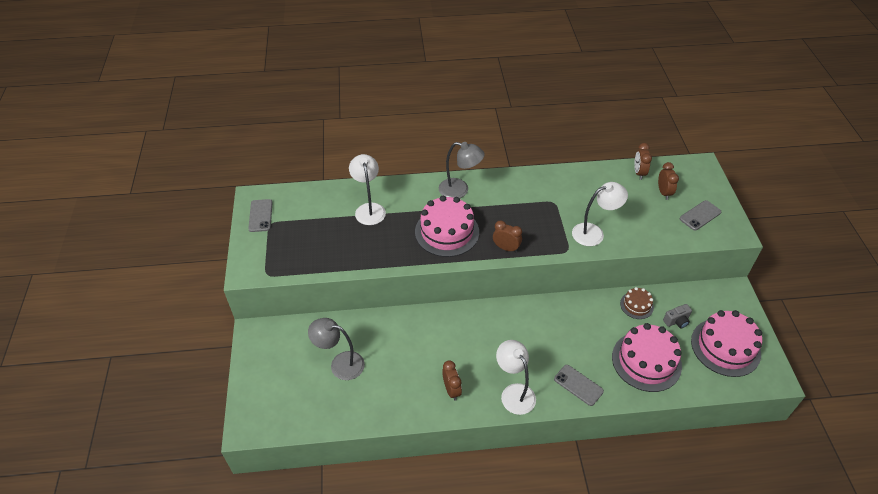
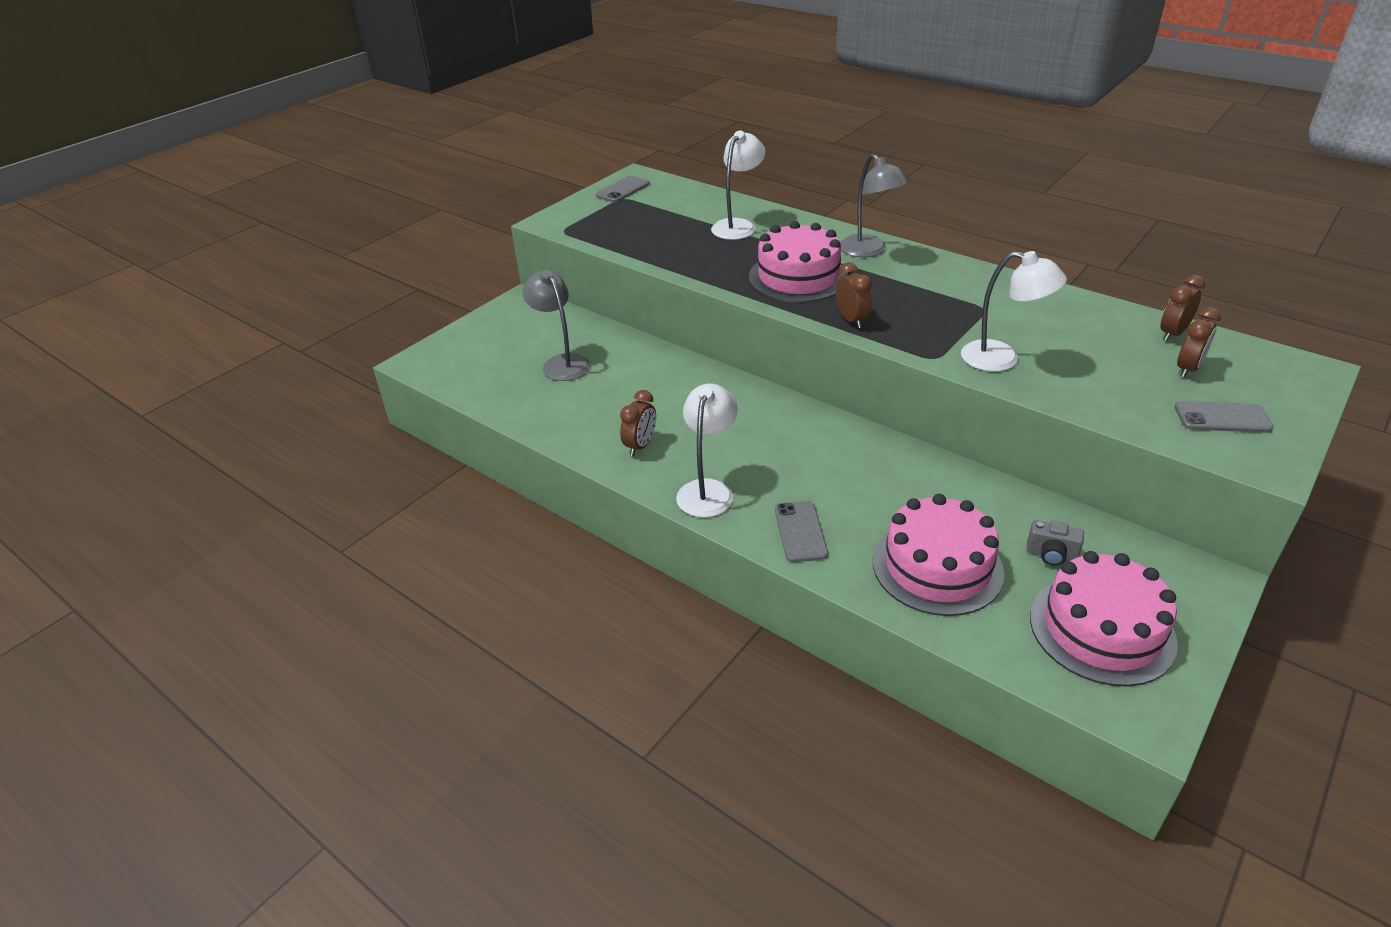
camera: 45 degrees right, 10 degrees down
brown cake [620,287,654,319] -> none

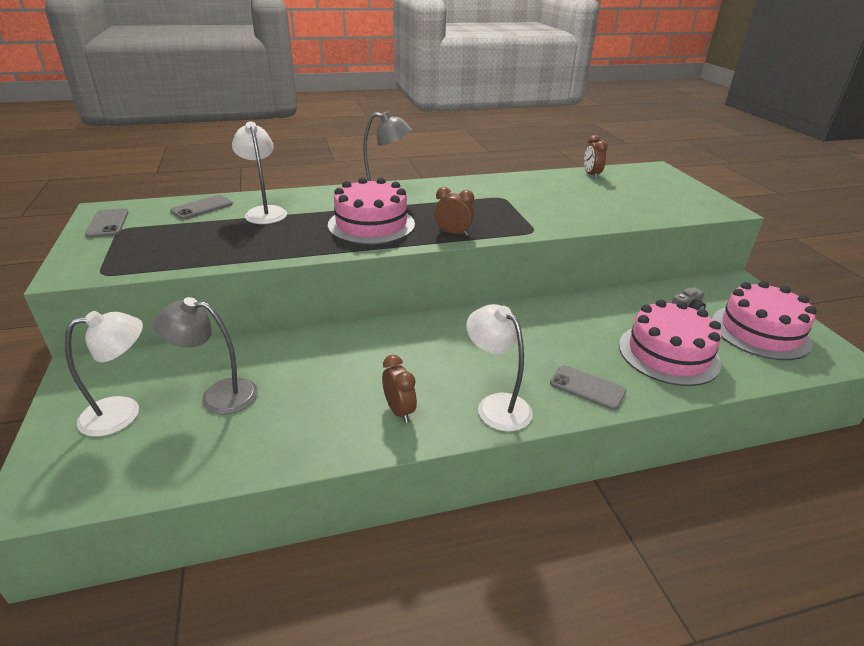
camera: 55 degrees left, 5 degrees down
white lamp [961,251,1067,372] -> white lamp moved to [65,311,143,437]
grey phone [1175,401,1274,433] -> grey phone moved to [170,195,233,219]
brown clock [1177,307,1221,378] -> none

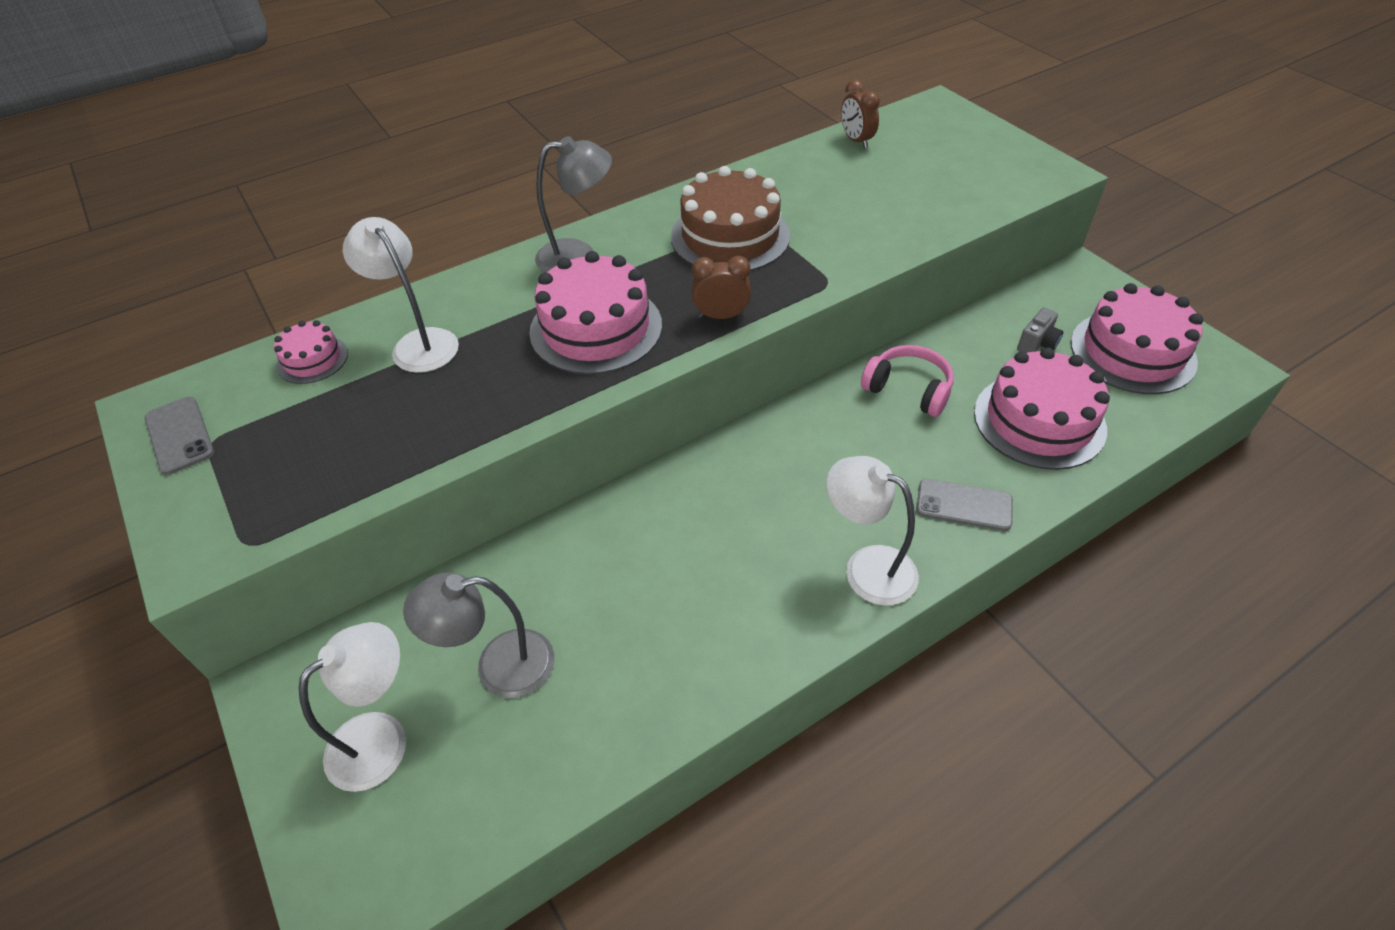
camera: 15 degrees left, 15 degrees up
grey phone [170,195,233,219] -> pink cake [274,320,348,384]
brown clock [382,355,417,423] -> none
none -> brown cake [671,166,790,271]
none -> pink headphones [861,345,954,417]

